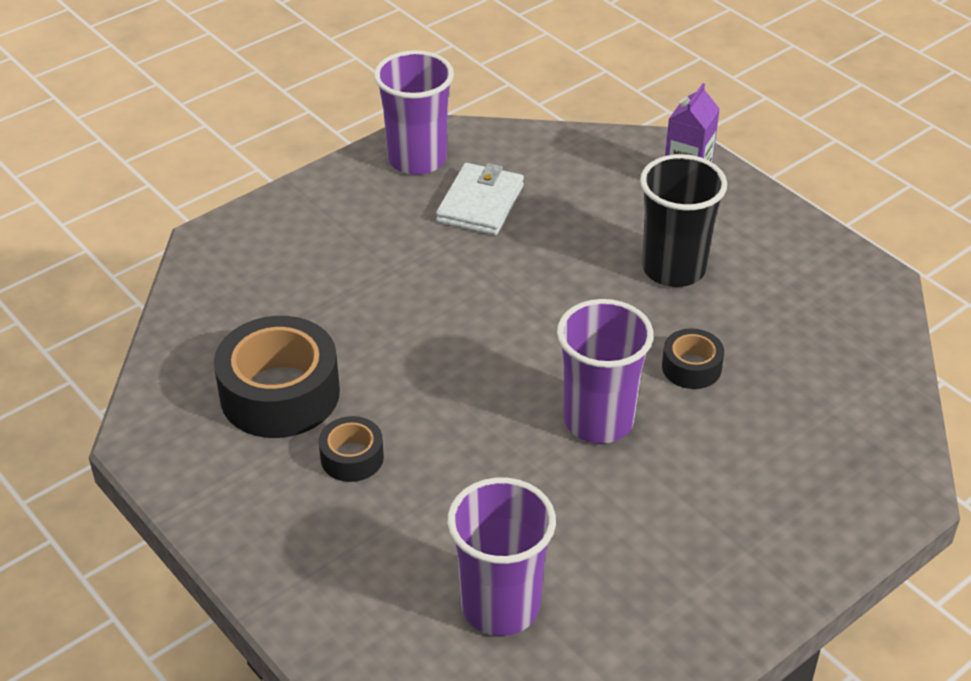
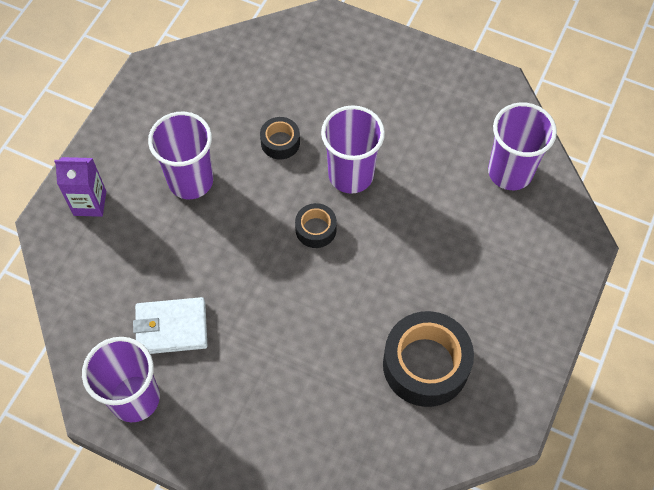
camera: 115 degrees left, 20 degrees up
black tape [319,416,384,482] -> black tape moved to [295,203,337,248]
black cup [640,154,727,287] -> purple cup [148,112,213,199]

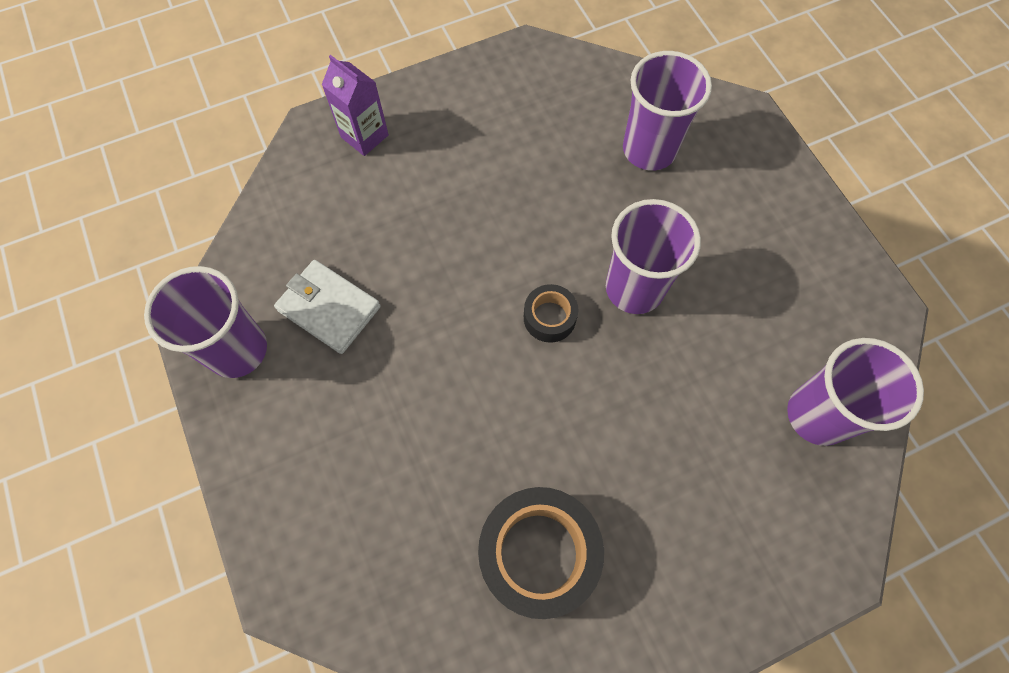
camera: 40 degrees right, 5 degrees up
purple cup [148,112,213,199] -> purple cup moved to [623,51,712,171]
black tape [260,117,300,159] -> none

